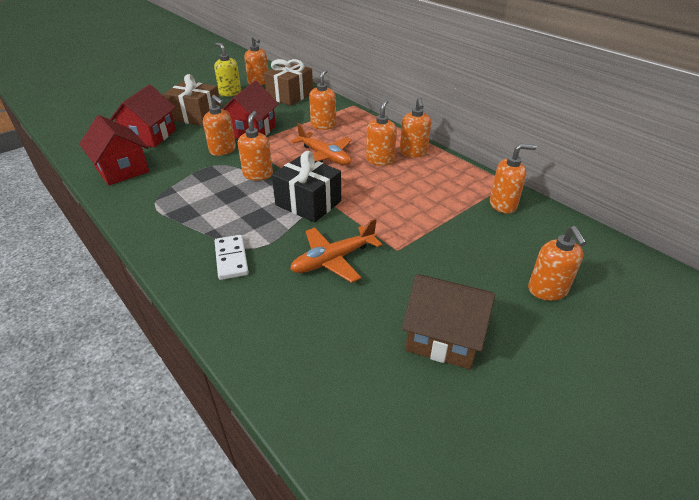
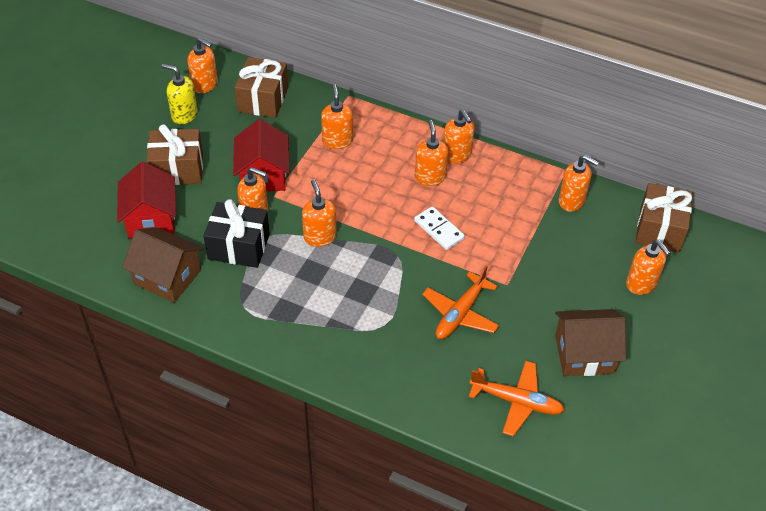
camera: 25 degrees left, 10 degrees up
red house [79,115,149,185] -> brown house [122,227,204,303]
white domino [215,235,249,280] -> white domino moved to [414,206,465,250]
black gift [272,151,341,223] -> black gift moved to [203,199,270,268]
orange plane [290,123,352,165] -> orange plane moved to [469,361,565,436]
orange soap dispenser [490,144,537,214] -> orange soap dispenser turned 60 degrees clockwise [559,155,599,212]
none -> brown gift [635,183,693,253]

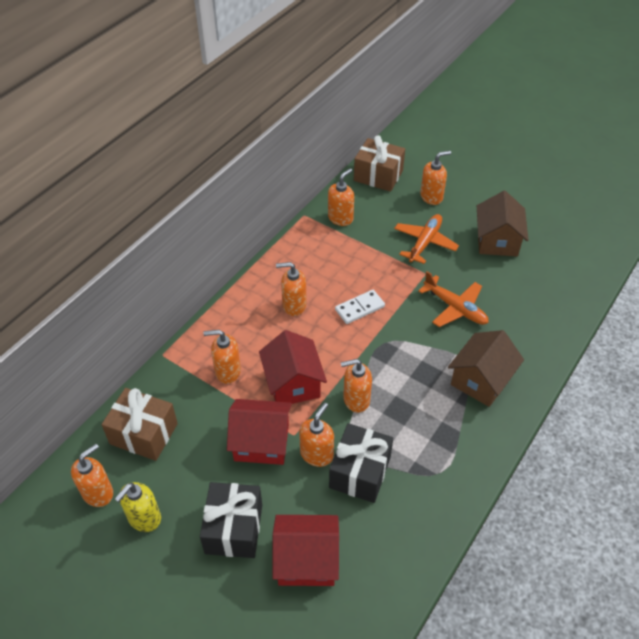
camera: 80 degrees left, 0 degrees up
brown house [122,227,204,303] -> brown house moved to [448,330,524,407]
brown gift [147,124,203,185] -> black gift [200,482,262,558]
orange soap dispenser [443,109,475,164] -> none
orange plane [469,361,565,436] -> orange plane moved to [394,214,459,264]
none -> red house [259,330,327,404]

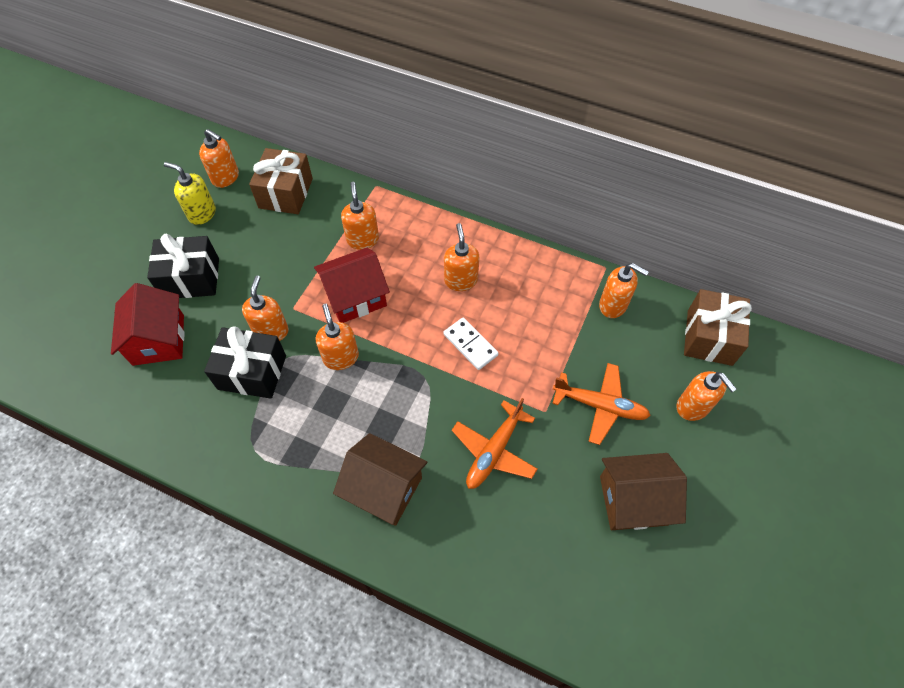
camera: 80 degrees right, 10 degrees up
red house [227,399,292,465] -> none
orange soap dispenser [299,403,334,467] -> orange soap dispenser turned 105 degrees counterclockwise [242,276,289,341]

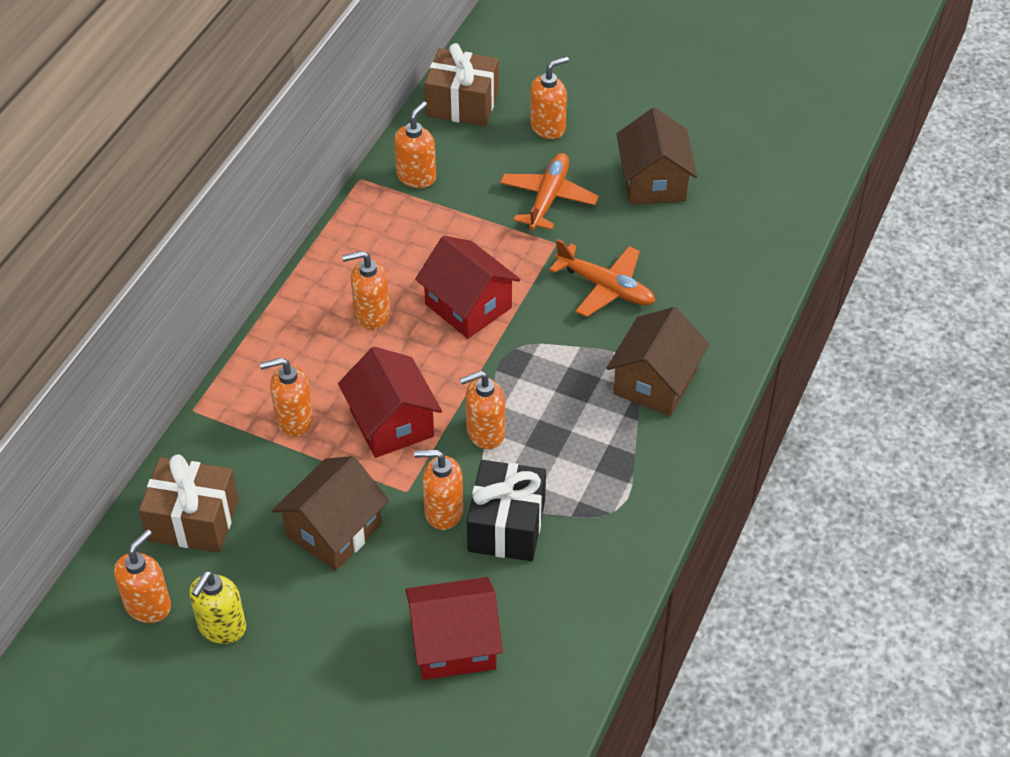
camera: 90 degrees left, 10 degrees down
black gift [147,234,219,298] -> none
white domino [443,318,499,370] -> red house [415,236,521,339]
none -> brown house [272,456,389,571]

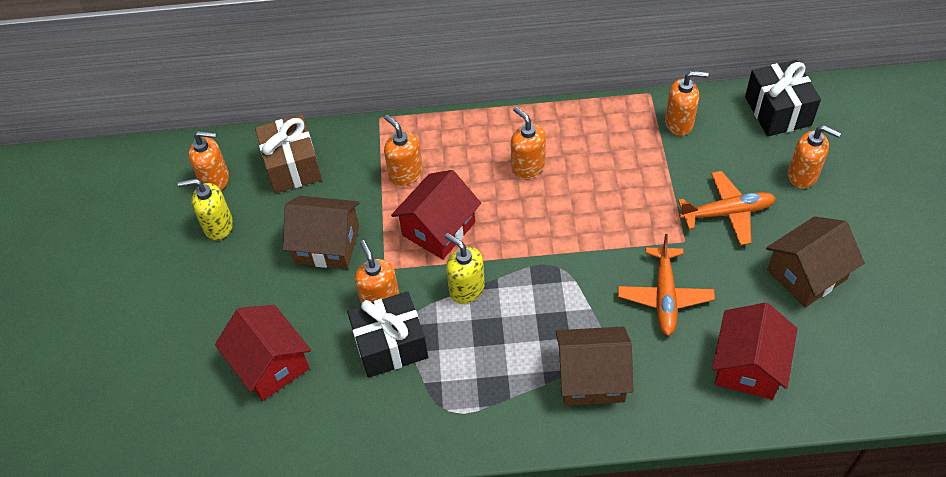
camera: 65 degrees right, 5 degrees up
red house [415,236,521,339] -> red house moved to [712,302,797,400]
brown gift [424,43,499,127] -> black gift [745,60,821,137]
orange soap dispenser [460,371,505,449] -> yellow soap dispenser [445,233,485,304]

